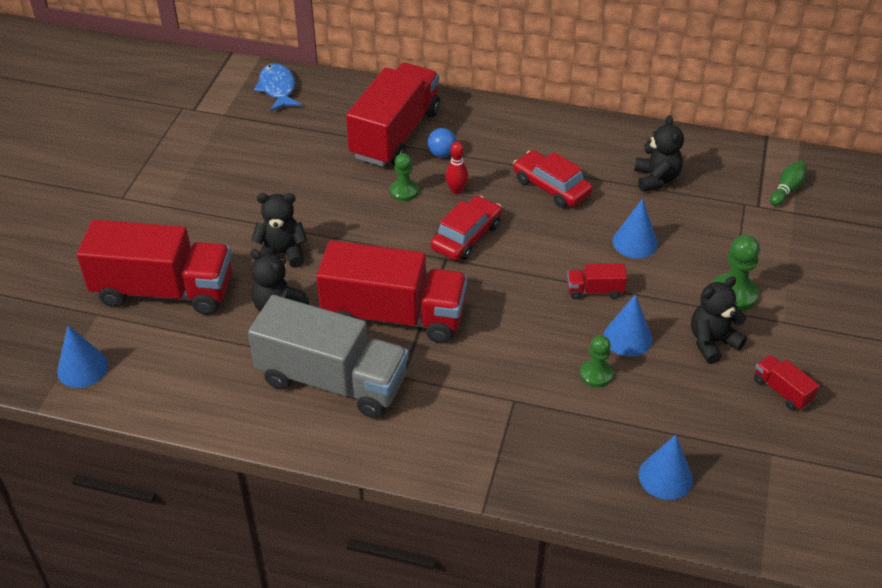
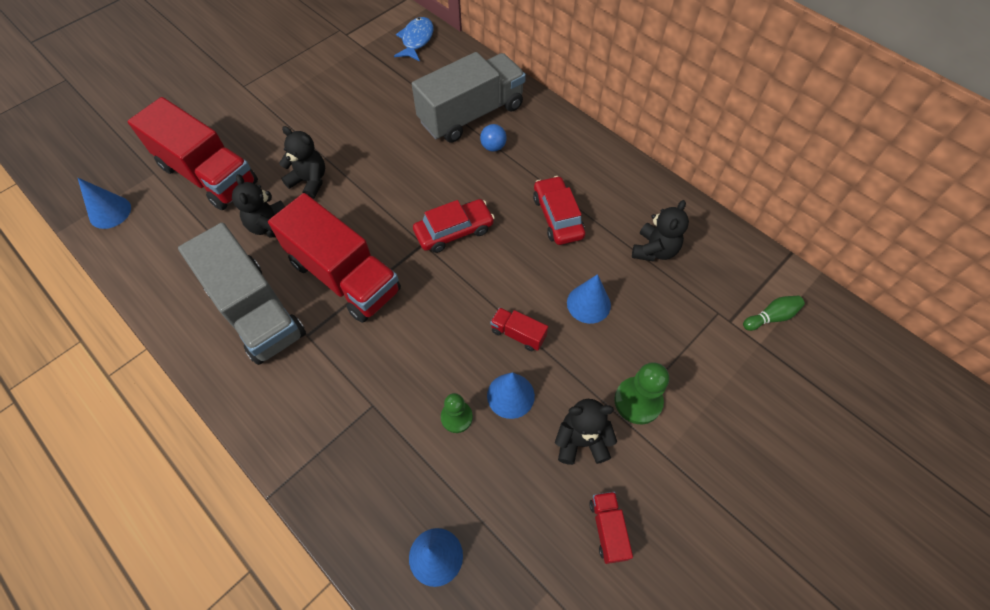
camera: 30 degrees right, 15 degrees up
red truck [346,63,440,167] -> grey truck [412,52,526,143]
green pawn [390,153,418,201] -> none
red bowling pin [445,141,469,194] -> none

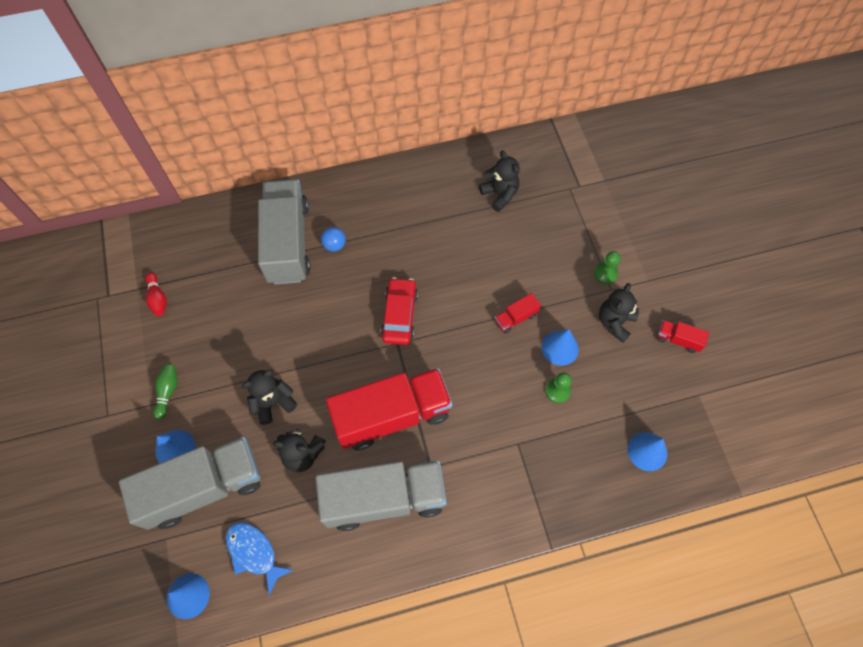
camera: 60 degrees left, 5 degrees up
red truck [128,97,258,210] -> grey truck [119,437,261,530]
blue fish [394,17,434,61] -> blue fish moved to [226,522,293,595]
red car [533,176,585,245] -> none
blue cone [567,274,611,324] -> blue cone moved to [155,430,196,463]
green pawn [614,362,669,424] -> green pawn [594,251,621,284], size x0.66
green bowling pin [743,296,805,331] -> green bowling pin moved to [153,365,177,420]
none -> red bowling pin [145,272,167,316]

